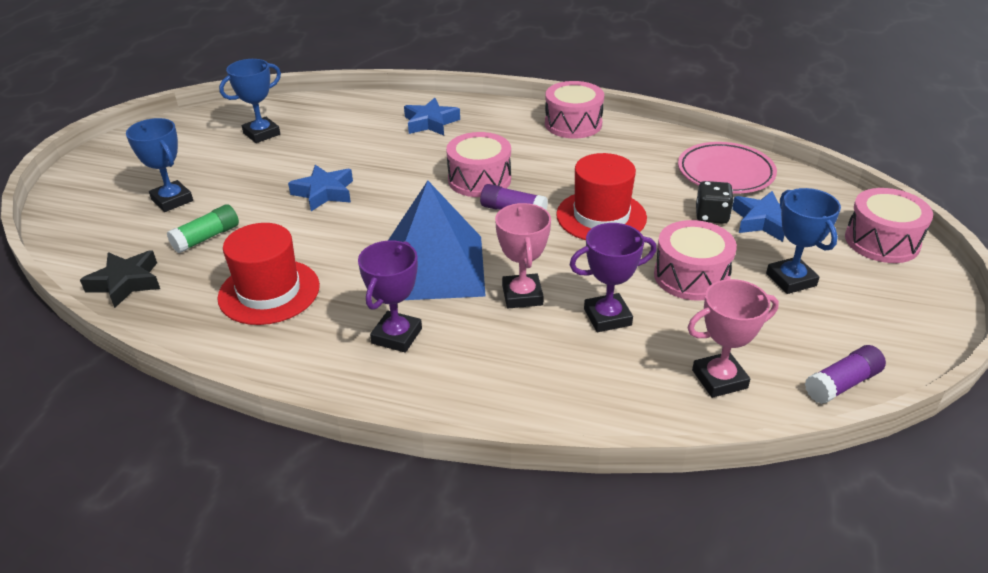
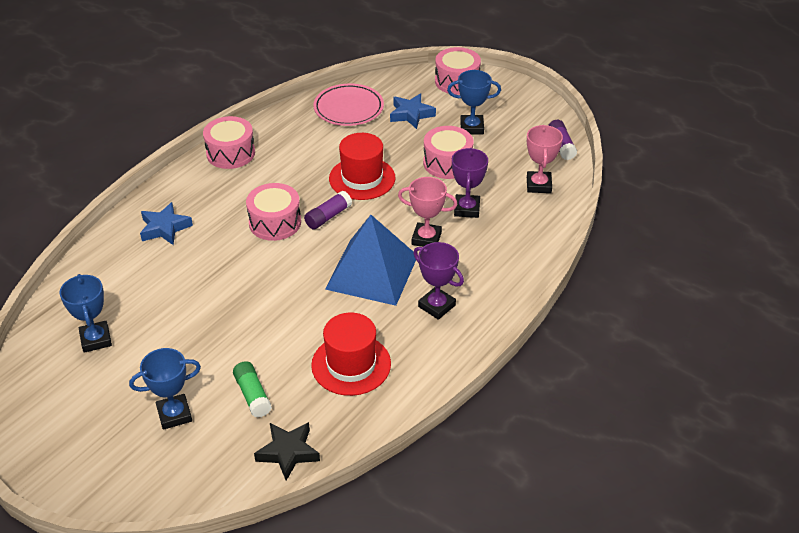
camera: 70 degrees left, 5 degrees up
blue star [288,165,353,211] -> none
black dice [696,181,734,224] -> none

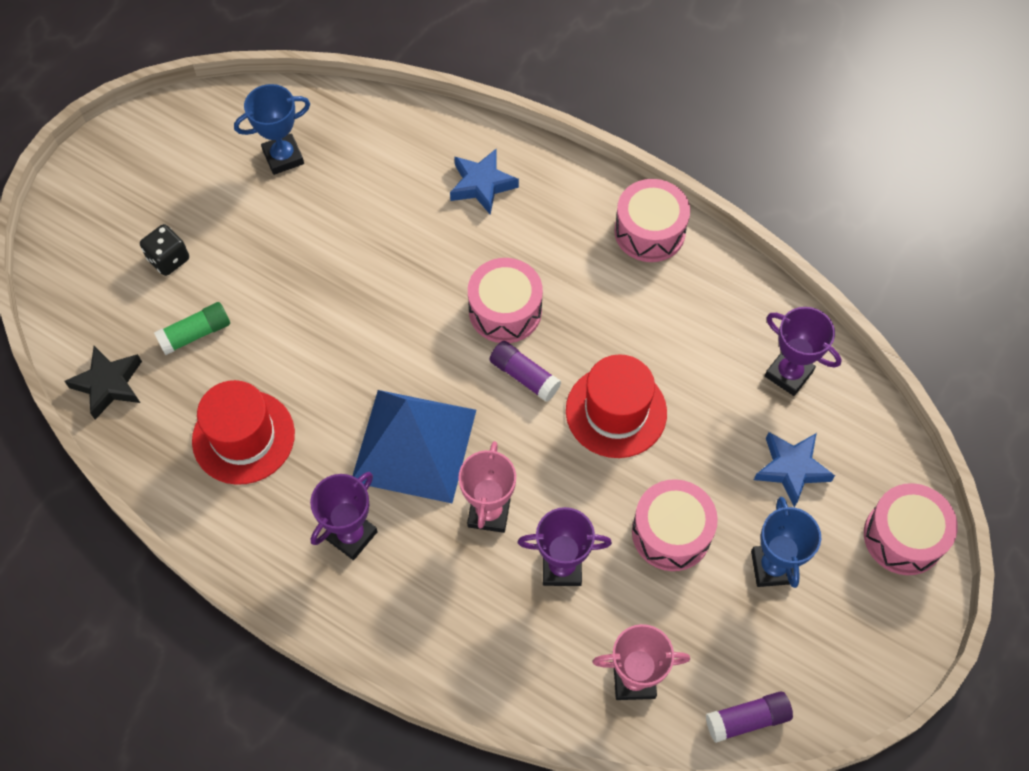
camera: 85 degrees right, 20 degrees up
blue trophy [129,348,201,430] -> black dice [140,224,189,276]
pink plate [313,84,384,126] -> purple trophy [765,307,841,396]

